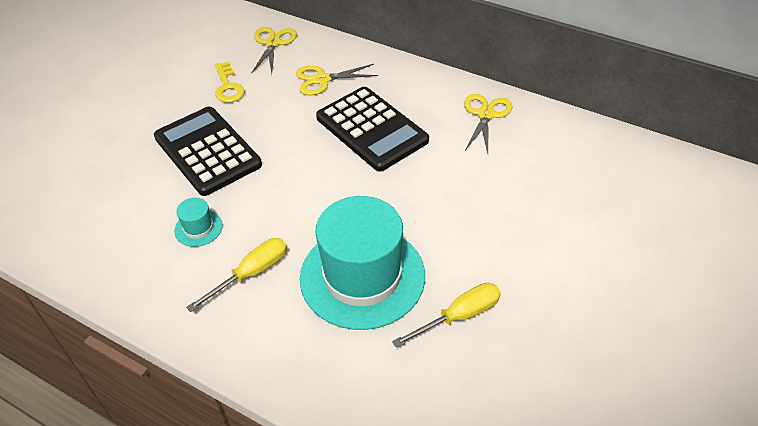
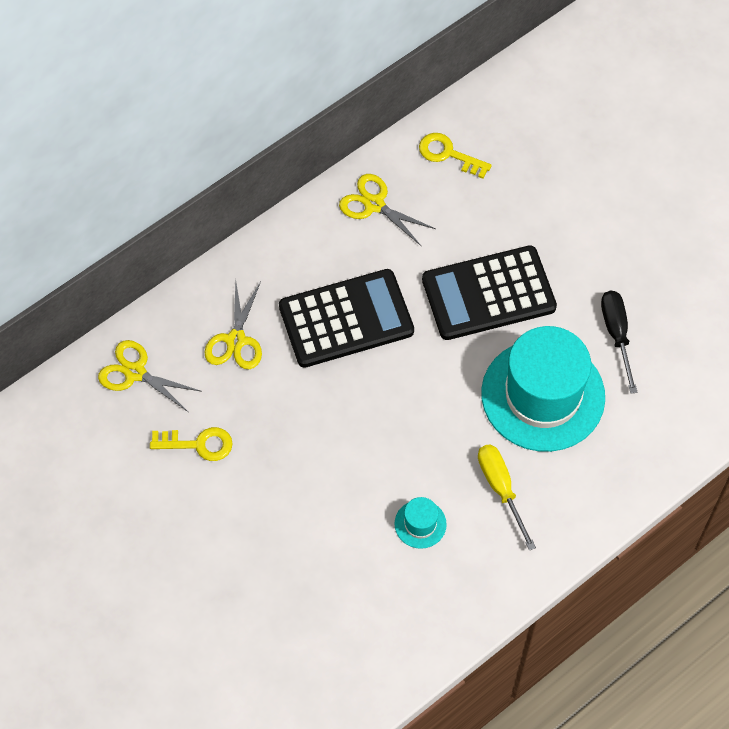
camera: 70 degrees left, 15 degrees up
black calculator [154,107,262,196] -> black calculator moved to [422,245,557,340]
yellow screwdriver [392,283,501,347] -> black screwdriver [601,291,637,394]
none -> yellow key [419,133,492,179]

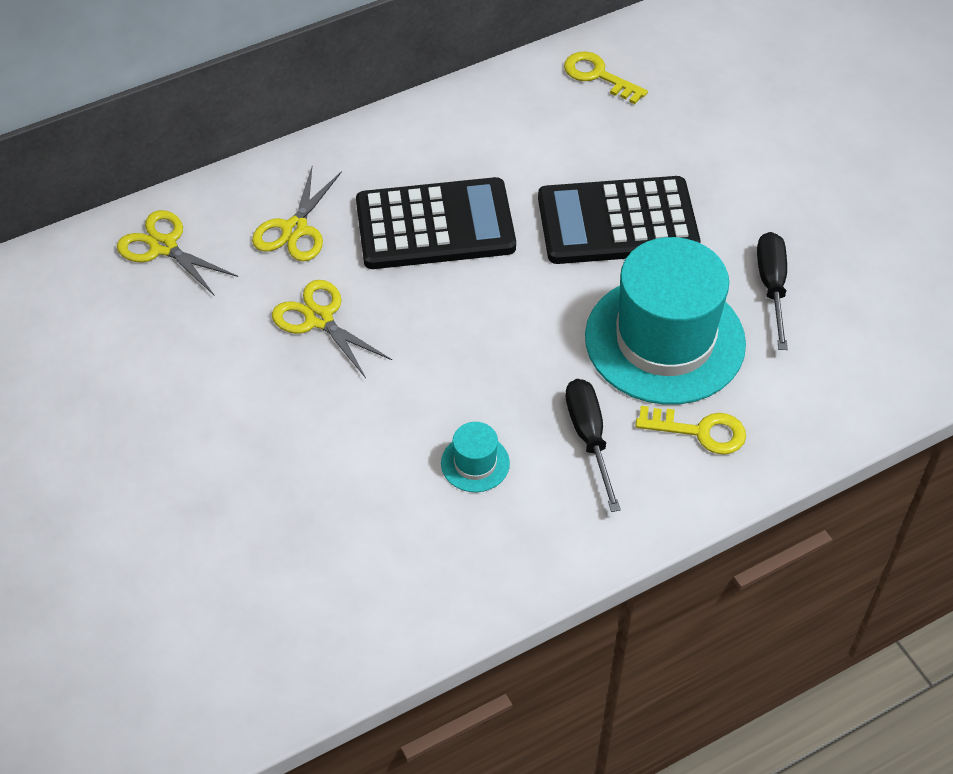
camera: 10 degrees right, 10 degrees down
yellow key [150,427,233,461] -> yellow key moved to [636,406,746,455]
yellow scissors [339,174,436,247] -> yellow scissors moved to [272,280,392,378]
yellow screwdriver [478,444,536,550] -> black screwdriver [566,379,621,512]

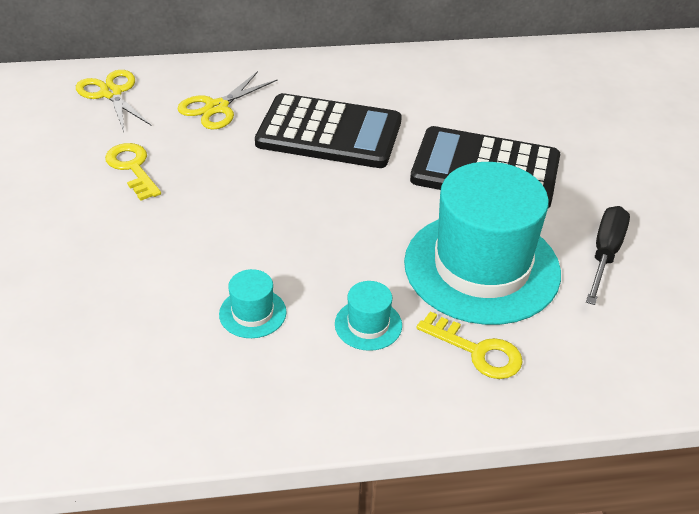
camera: 20 degrees right, 10 degrees down
yellow scissors [272,280,392,378] -> none
yellow key [564,51,648,104] -> yellow key moved to [105,143,161,201]
black screwdriver [566,379,621,512] -> turquoise hat [335,281,402,351]

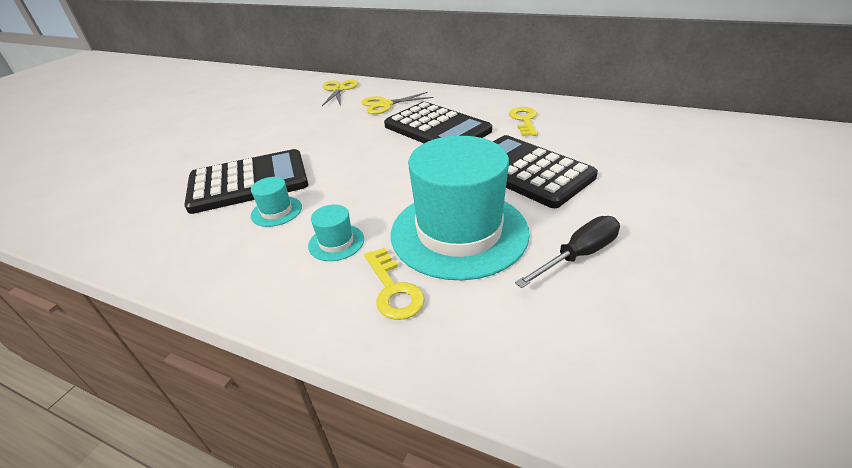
camera: 35 degrees right, 5 degrees down
yellow key [105,143,161,201] -> yellow key moved to [509,107,538,136]
none -> black calculator [184,149,308,214]

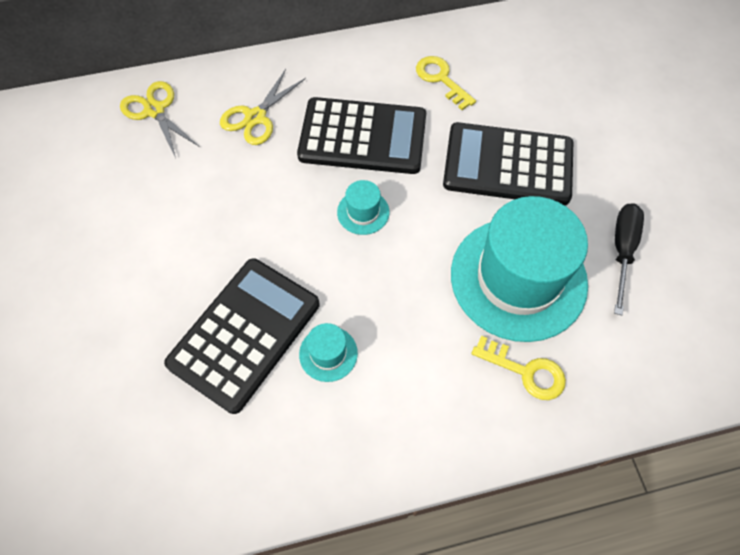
camera: 40 degrees left, 25 degrees up
turquoise hat [308,205,364,261] -> turquoise hat moved to [337,180,390,235]

